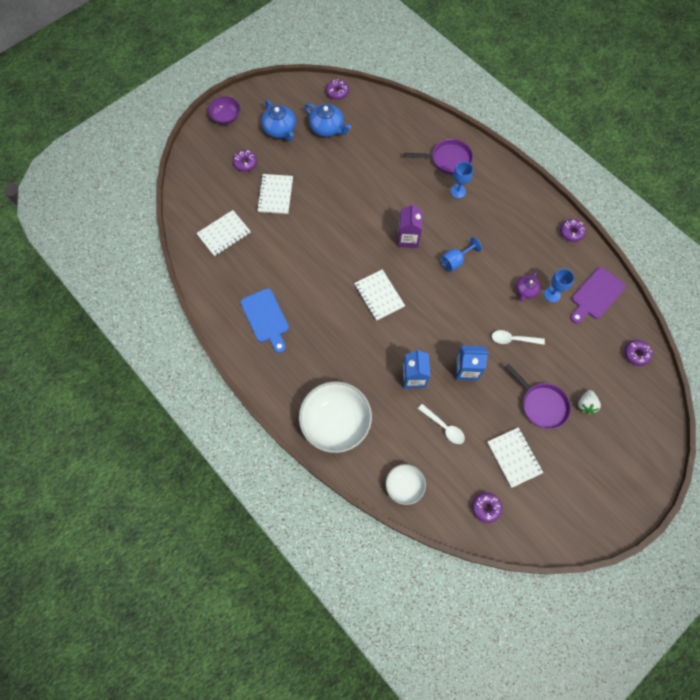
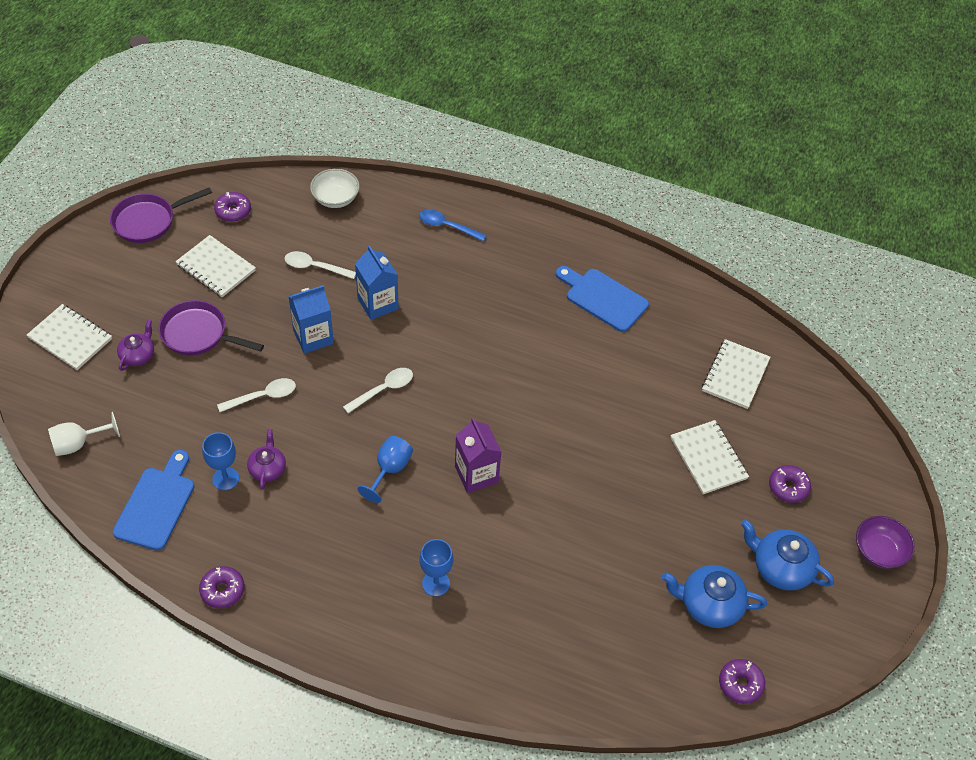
camera: 150 degrees right, 15 degrees down
white bowl [299,381,372,453] -> blue spoon [419,209,487,241]
white notebook [354,269,405,321] -> white notebook moved to [27,304,112,370]
purple pan [404,139,473,175] -> purple pan moved to [110,187,212,243]
purple cutting board [570,267,626,324] -> blue cutting board [113,450,194,550]
white strawberry [578,390,601,414] -> purple teapot [117,319,154,371]
purple donut [624,340,653,366] -> white goblet [48,412,120,456]
none -> white spoon [343,368,413,413]

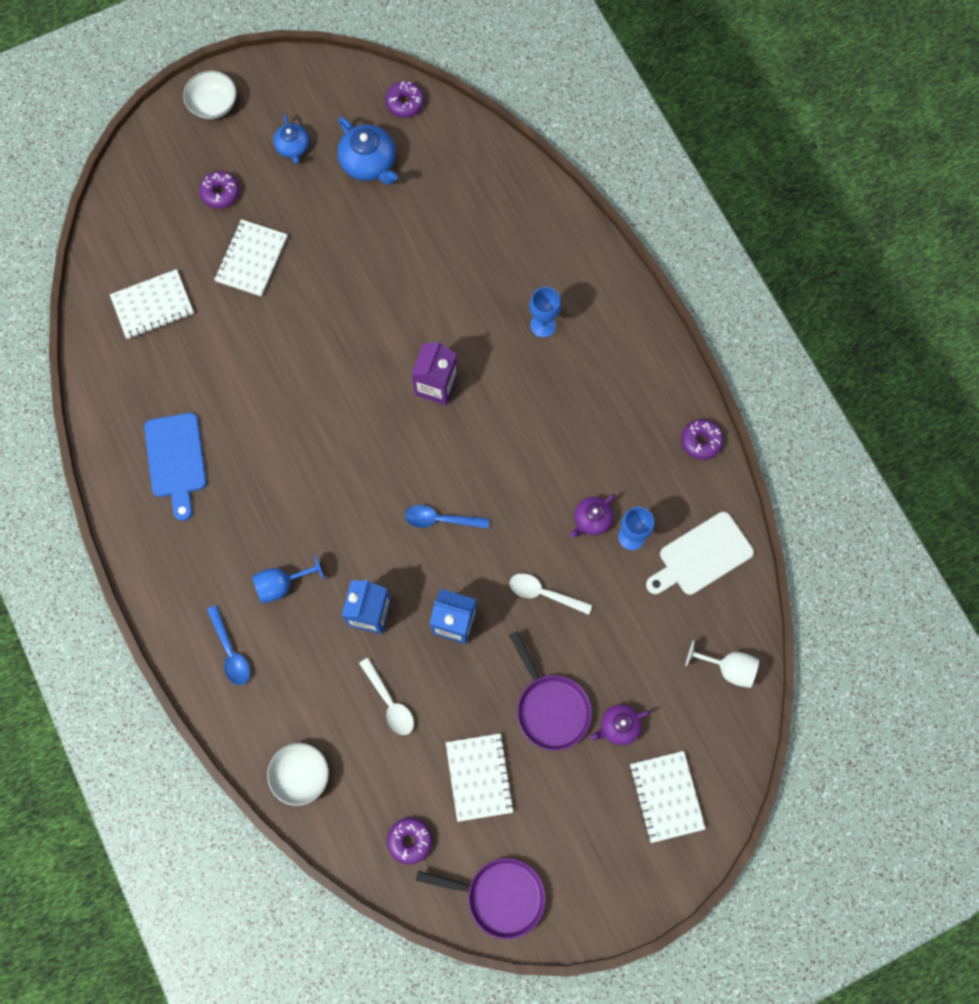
camera: 135 degrees left, 20 degrees up
blue cutting board [113,450,194,550] -> white cutting board [646,512,754,595]
white spoon [343,368,413,413] -> blue spoon [405,505,489,529]
blue goblet [358,436,413,503] -> blue goblet moved to [252,554,325,604]
blue teapot [741,519,834,591] -> blue teapot [273,115,309,164], size x0.62
purple bowl [856,516,915,569] -> white bowl [183,71,237,119]

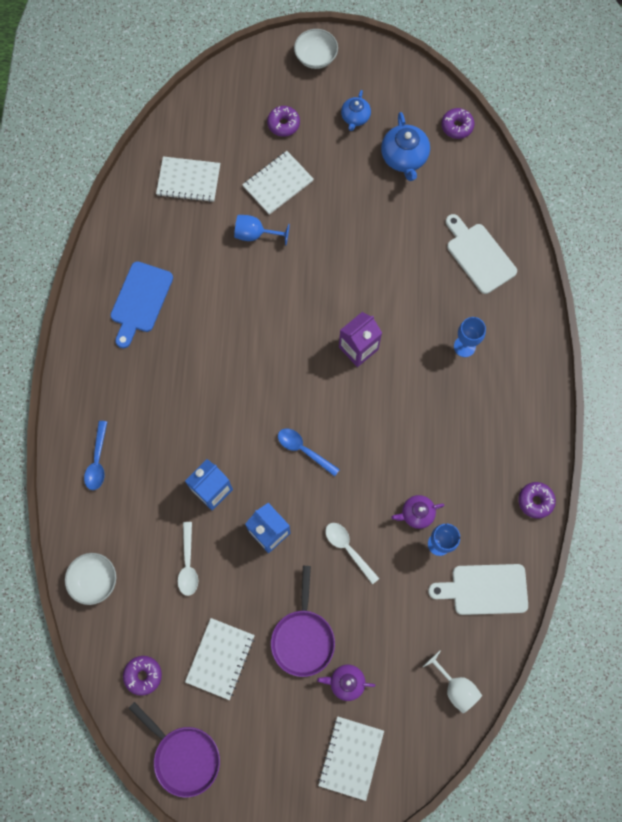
camera: 30 degrees right, 0 degrees up
blue goblet [252,554,325,604] -> blue goblet moved to [234,215,290,245]
none -> white cutting board [446,214,517,294]

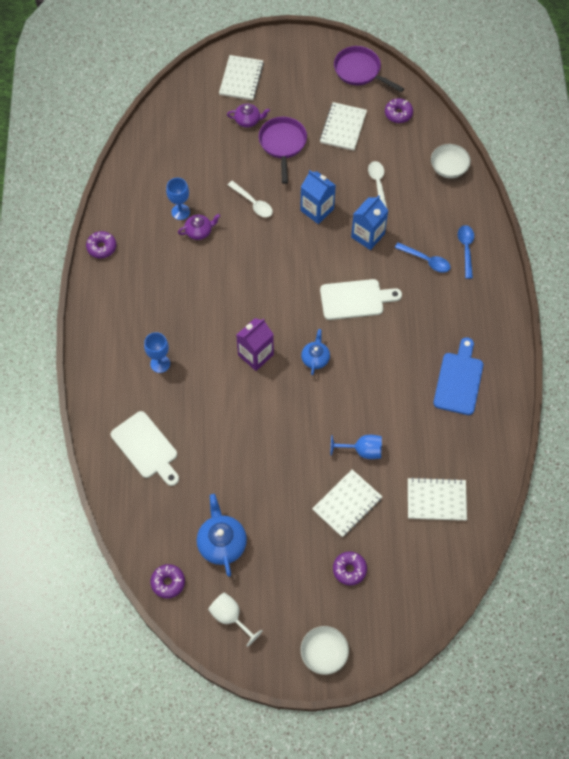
camera: 175 degrees right, 10 degrees down
blue spoon [278,429,340,477] -> blue spoon moved to [395,242,451,273]
blue teapot [341,90,371,131] -> blue teapot moved to [301,329,330,375]
white goblet [423,650,482,714] -> white goblet moved to [208,592,263,647]
white cutting board [428,564,528,615] -> white cutting board moved to [320,279,402,320]

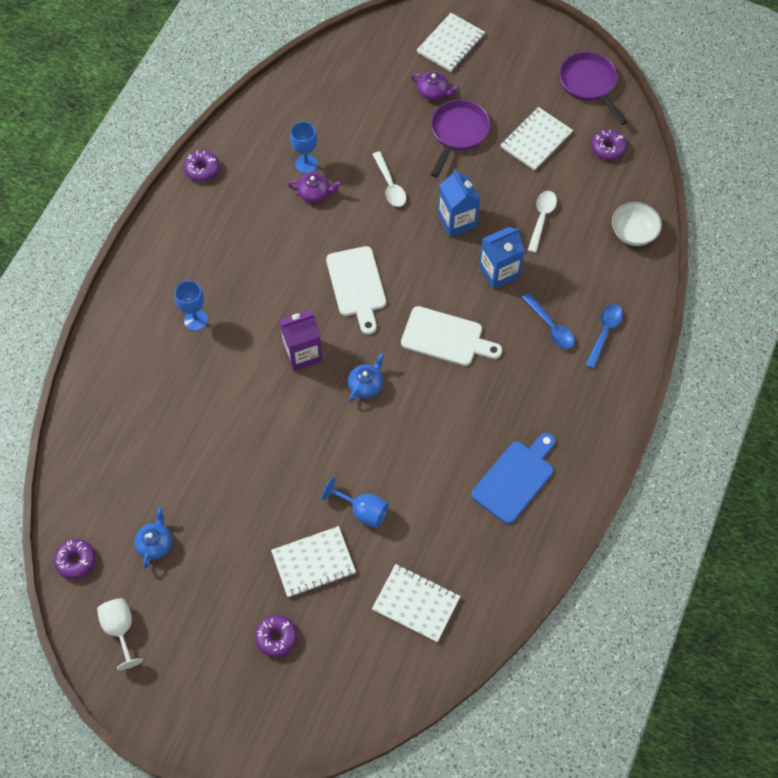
camera: 25 degrees right, 0 degrees up
white cutting board [111,411,179,486] -> white cutting board moved to [326,246,386,335]
blue teapot [197,494,247,577] -> blue teapot [134,507,172,568], size x0.62
white bowl [300,626,349,675] -> none

